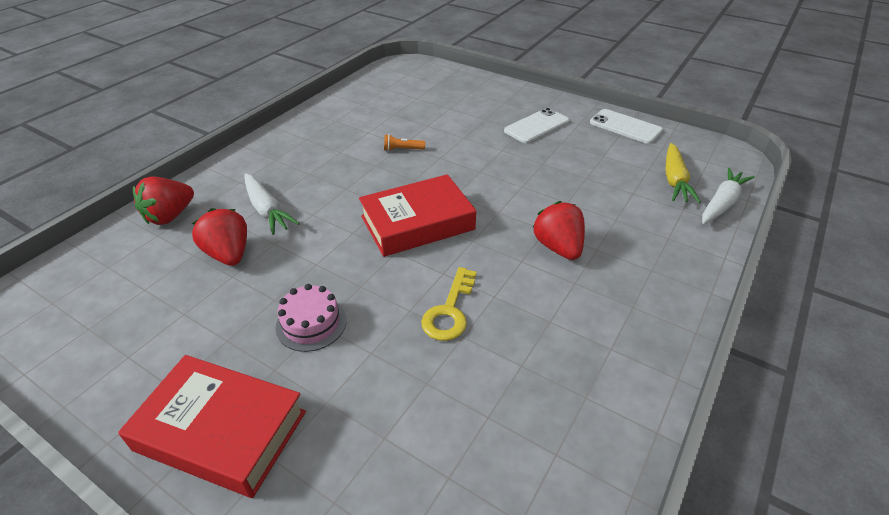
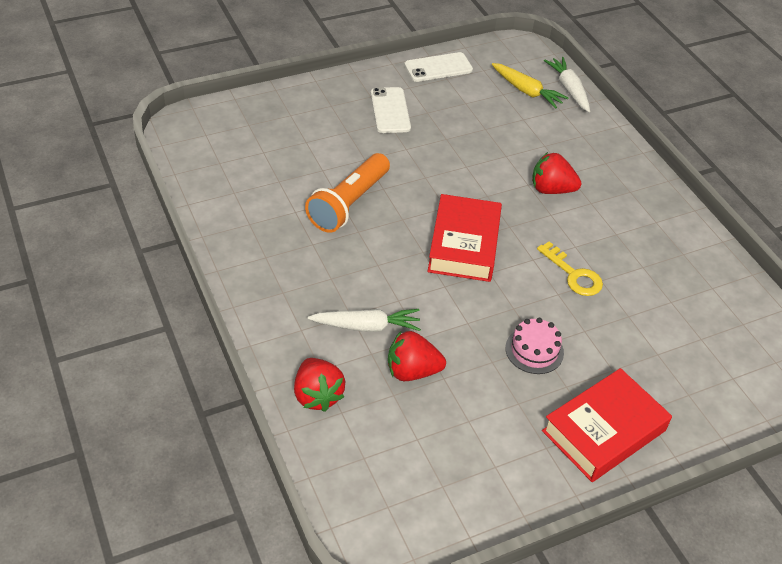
camera: 60 degrees left, 5 degrees up
orange flashlight [384,134,425,151] -> orange flashlight [305,153,390,233], size x2.49

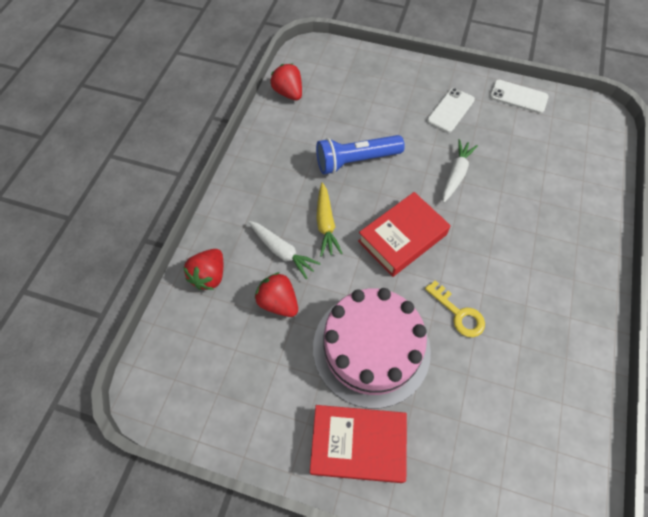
camera: 45 degrees right, 15 degrees up
orange flashlight [305,153,390,233] -> blue flashlight [316,135,405,174]
yellow carrot [492,63,569,108] -> yellow carrot moved to [316,182,343,257]
pink cake [505,318,564,374] -> pink cake [313,288,431,408], size x2.37
red strawberry [532,152,581,194] -> red strawberry moved to [270,63,302,101]
yellow key [537,242,603,296] -> yellow key turned 45 degrees counterclockwise [425,280,485,337]
white carrot [544,57,590,112] -> white carrot moved to [443,139,478,203]

